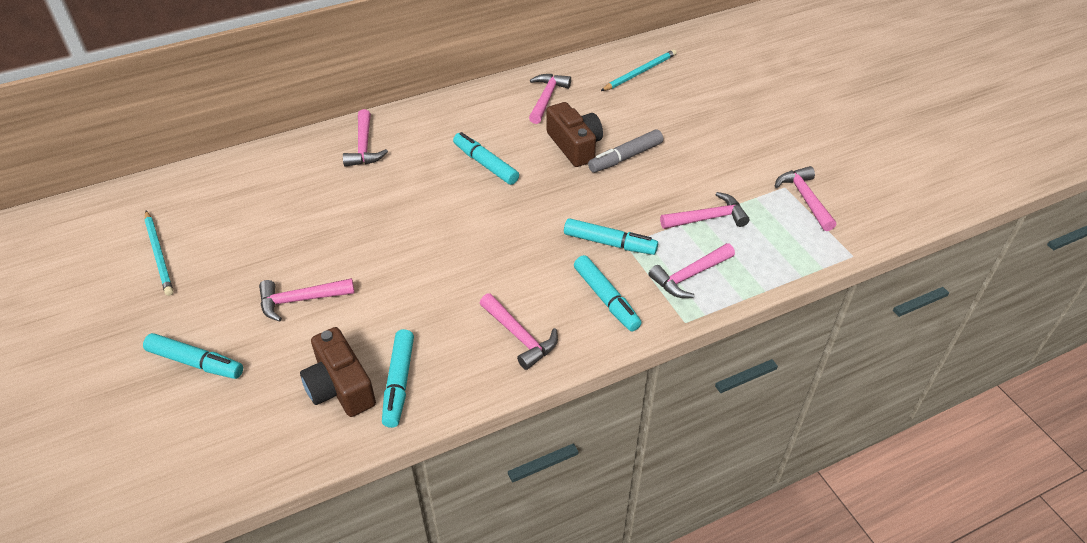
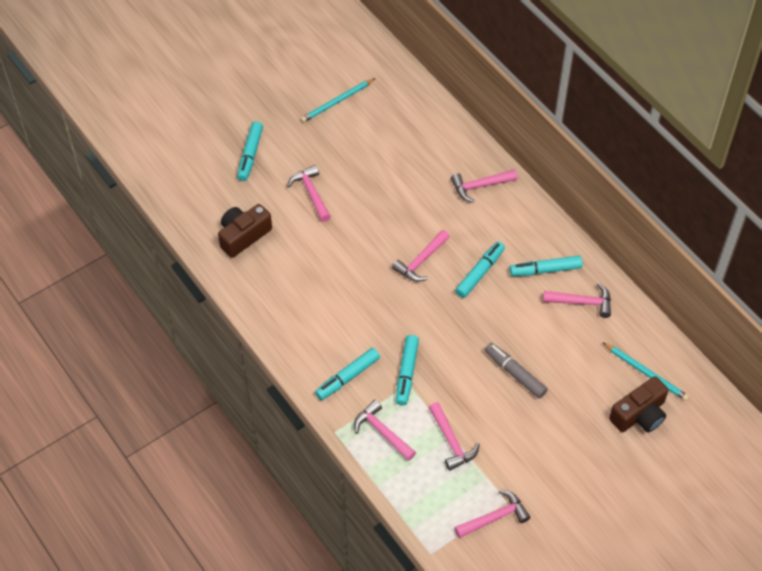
camera: 80 degrees right, 10 degrees up
turquoise marker [382,329,414,428] -> turquoise marker moved to [510,256,583,276]
pink hammer [480,293,558,370] -> pink hammer moved to [392,230,450,282]
brown camera [547,102,603,167] -> brown camera moved to [609,376,668,433]

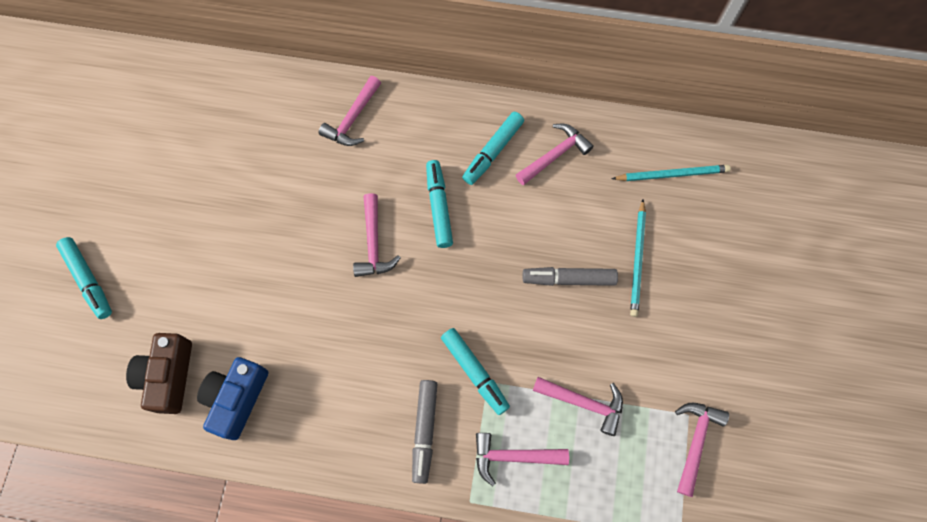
camera: 45 degrees left, 15 degrees up
pink hammer [287,165,331,222] -> none
turquoise pencil [301,78,375,122] -> turquoise pencil moved to [630,200,646,317]
turquoise marker [315,348,380,400] -> grey marker [412,380,437,484]
brown camera [609,376,668,433] -> none
none -> blue camera [197,357,268,440]

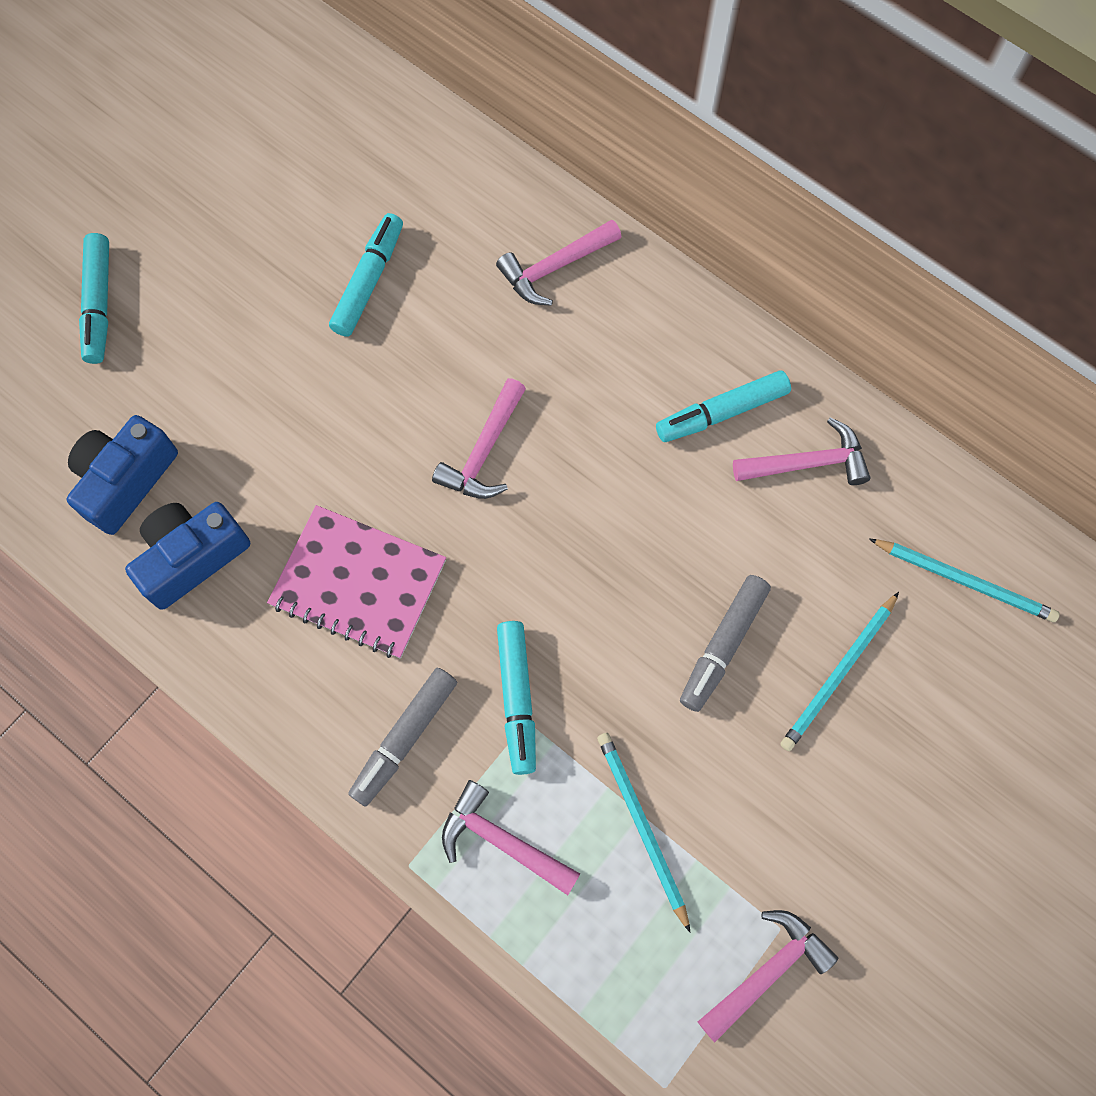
camera: 30 degrees right, 0 degrees up
brown camera [126,333,192,414] -> blue camera [67,415,178,535]
turquoise marker [426,160,453,248] -> turquoise marker moved to [329,213,403,337]
grey marker [523,267,618,286] -> grey marker turned 90 degrees counterclockwise [680,575,771,712]
pink hammer [533,377,623,436] -> turquoise pencil [597,733,690,932]
none -> pink notebook [267,505,446,658]

